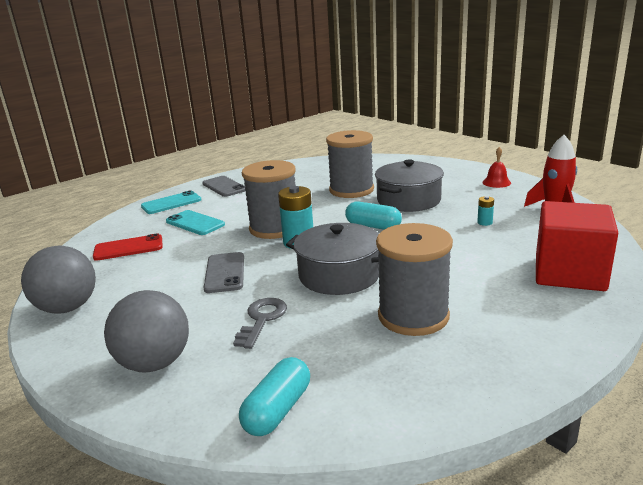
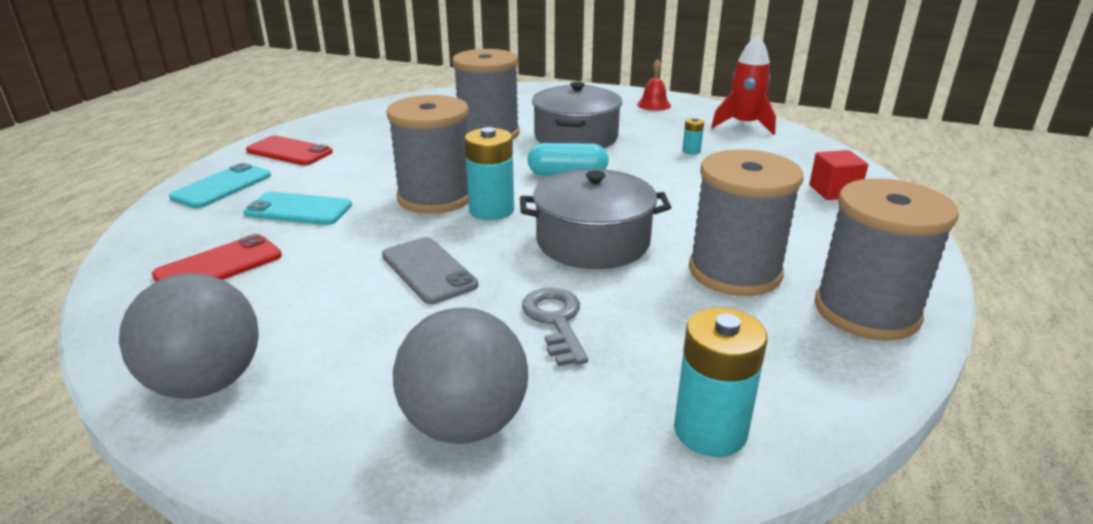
camera: 30 degrees left, 5 degrees up
grey phone [202,176,245,197] -> red phone [246,136,333,165]
turquoise capsule [239,357,310,436] -> turquoise battery [674,308,767,457]
red cube [536,201,618,291] -> red cube [809,150,868,200], size x0.49
none -> grey spool [815,178,959,341]

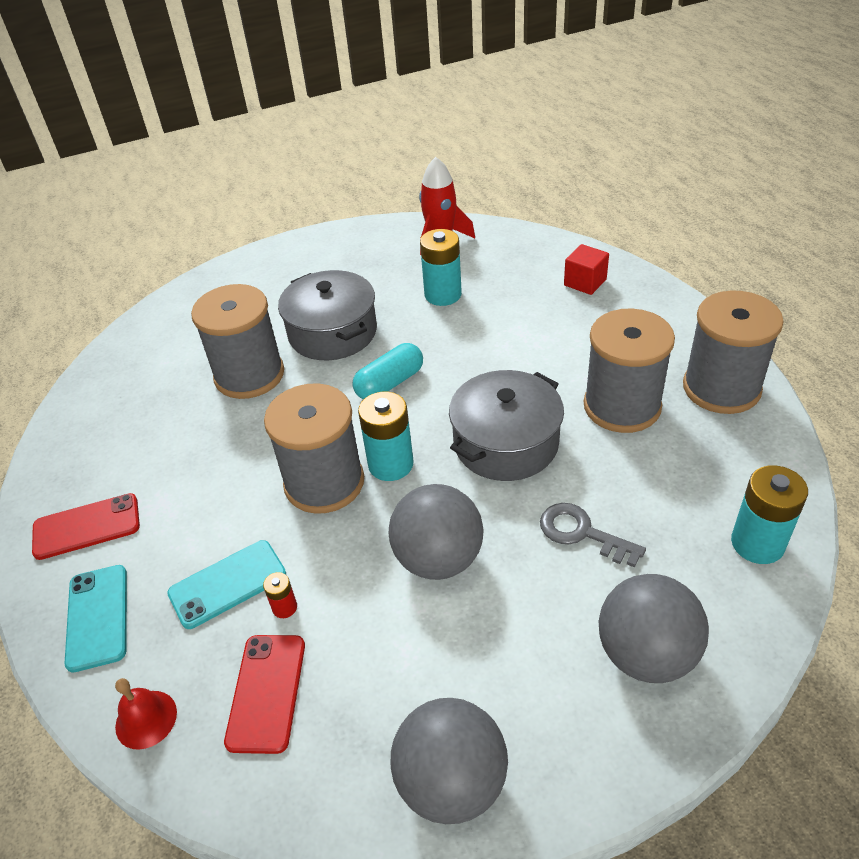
camera: 40 degrees left, 15 degrees up
grey phone [382,237,478,304] -> grey ball [389,484,484,580]
red bell [637,59,671,111] -> red bell moved to [115,678,177,750]
turquoise battery [682,117,704,155] -> turquoise battery [420,229,462,306], size x2.07
none -> red battery [263,572,297,618]

